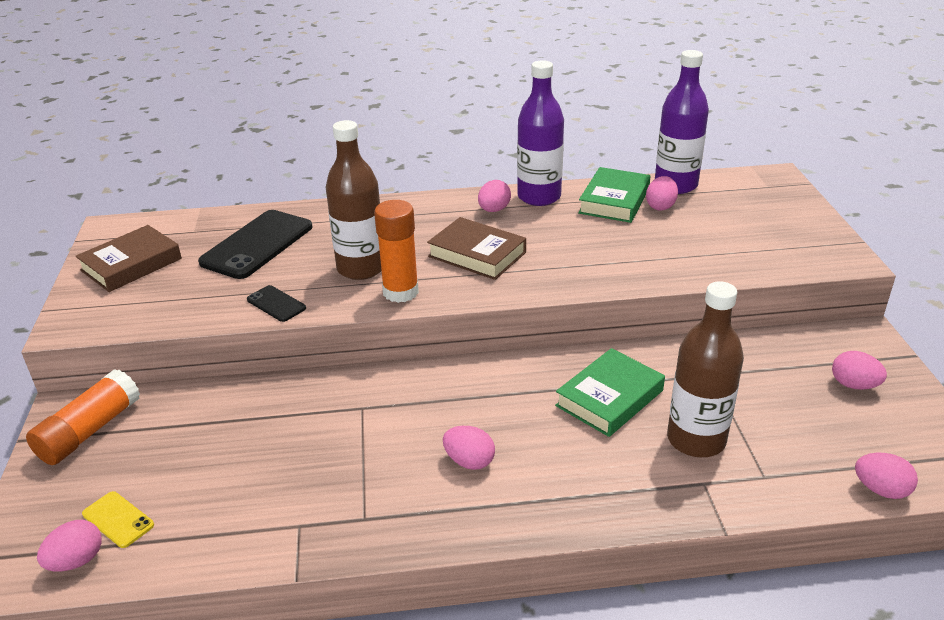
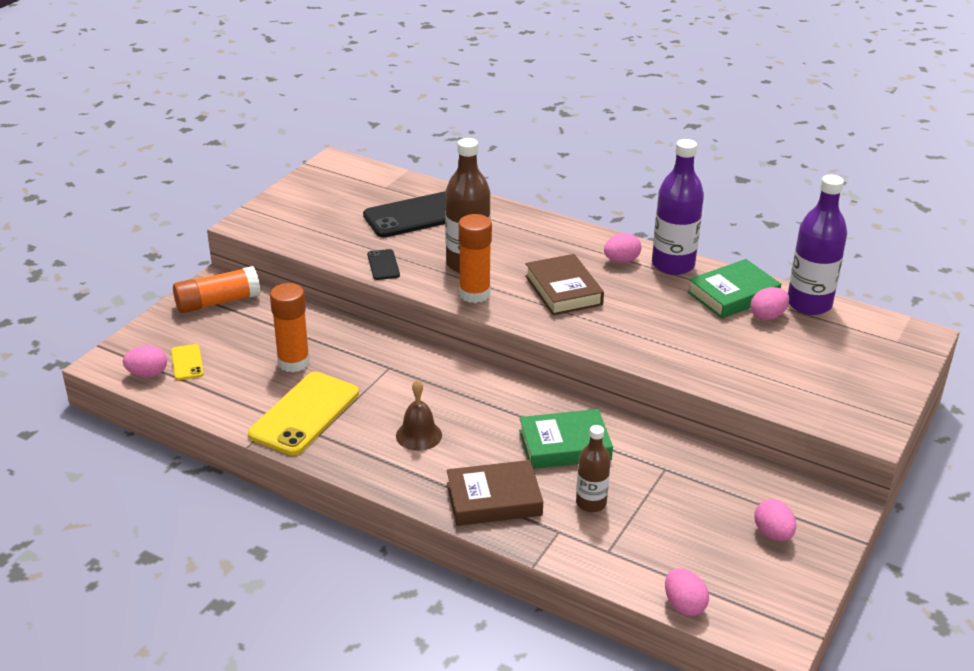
camera: 35 degrees right, 0 degrees up
brown book [75,225,182,292] -> brown book moved to [447,460,543,526]
pink egg [443,426,495,470] -> brown bell [396,379,442,451]
brown bottle [667,281,744,457] -> brown bottle [576,425,611,512], size x0.59
none -> yellow phone [248,372,359,455]
none -> orange glue stick [270,283,310,372]

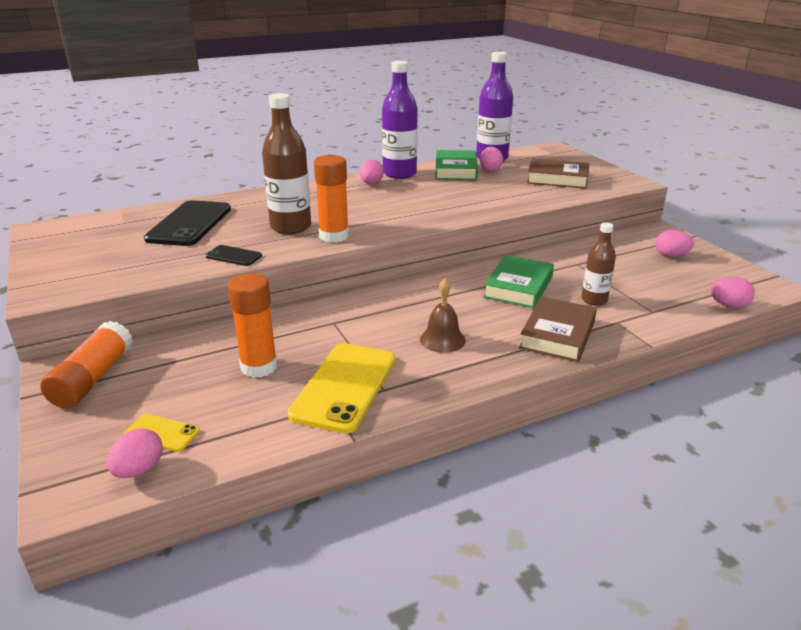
camera: 55 degrees left, 5 degrees down
yellow phone [248,372,359,455] -> yellow phone turned 45 degrees clockwise [288,343,395,434]
brown book [525,254,604,315] -> brown book moved to [527,158,589,189]

